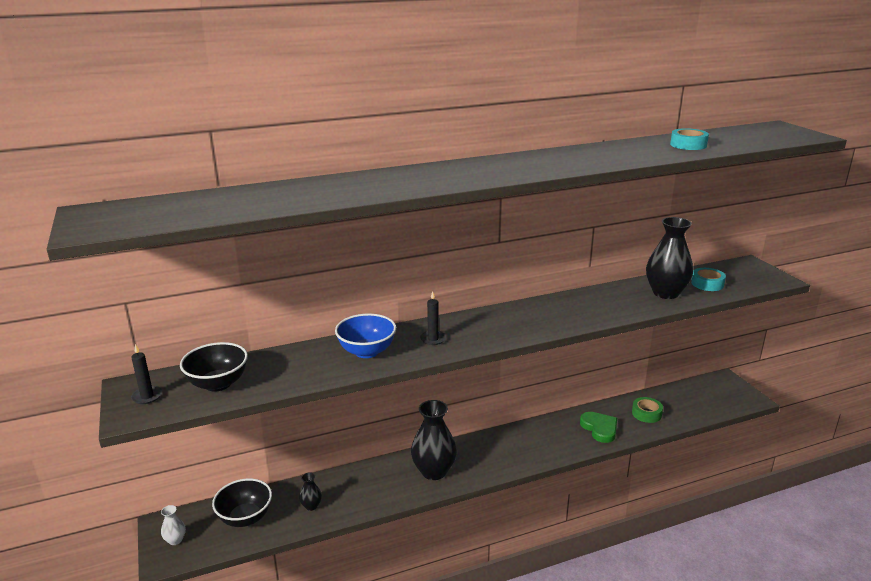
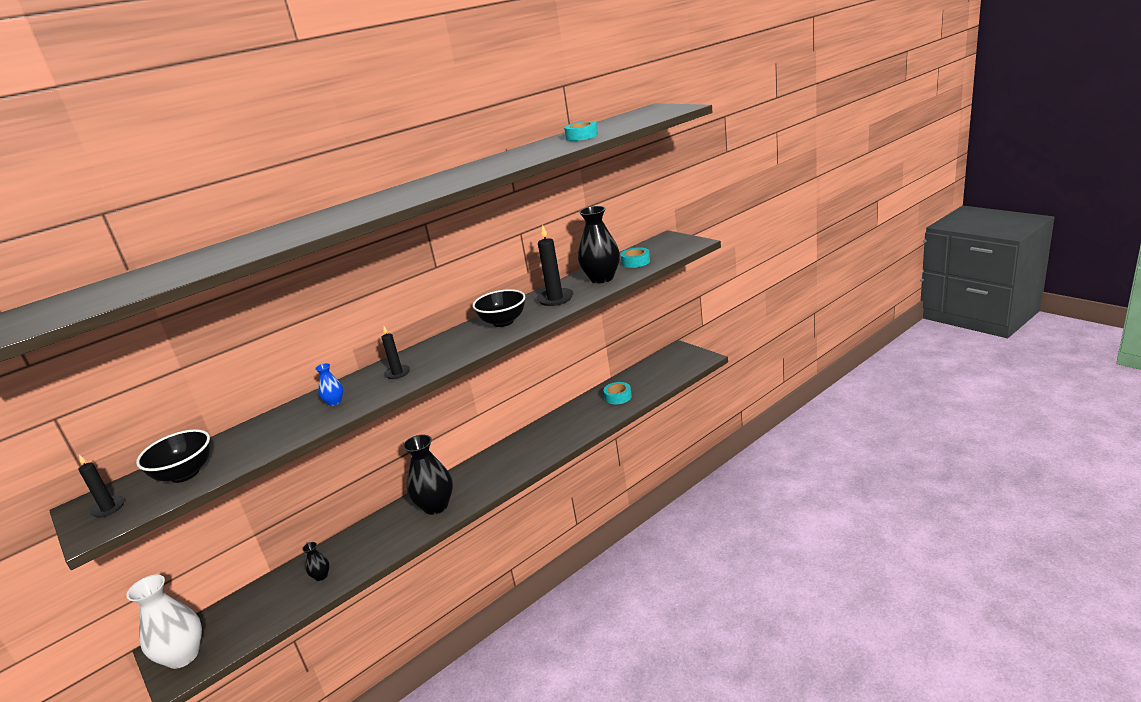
camera: 15 degrees left, 0 degrees up
white vase [161,505,186,545] -> white vase [126,575,202,669], size x2.18
black bowl [212,478,272,527] -> black bowl moved to [472,289,525,327]
blue bowl [335,314,396,358] -> blue vase [315,363,343,406]
green heart [580,412,617,443] -> none
green tape [632,397,663,423] -> turquoise tape [603,382,632,404]
none -> black candle [536,224,574,306]

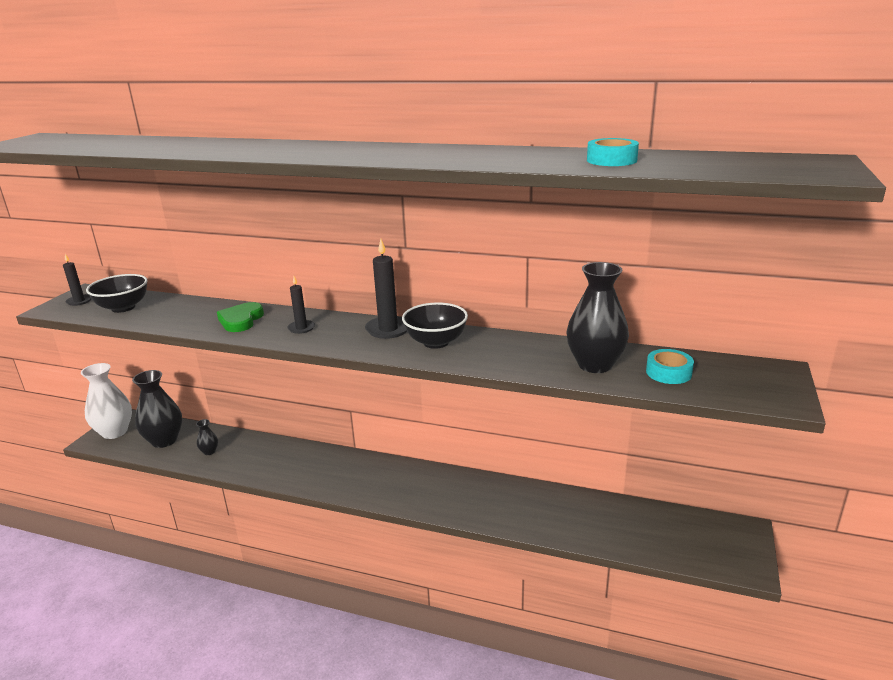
camera: 55 degrees right, 0 degrees up
blue vase [315,363,343,406] -> green heart [217,302,264,332]
black vase [403,435,453,515] -> black vase moved to [132,370,182,448]
black candle [536,224,574,306] -> black candle moved to [365,239,407,339]
turquoise tape [603,382,632,404] -> none

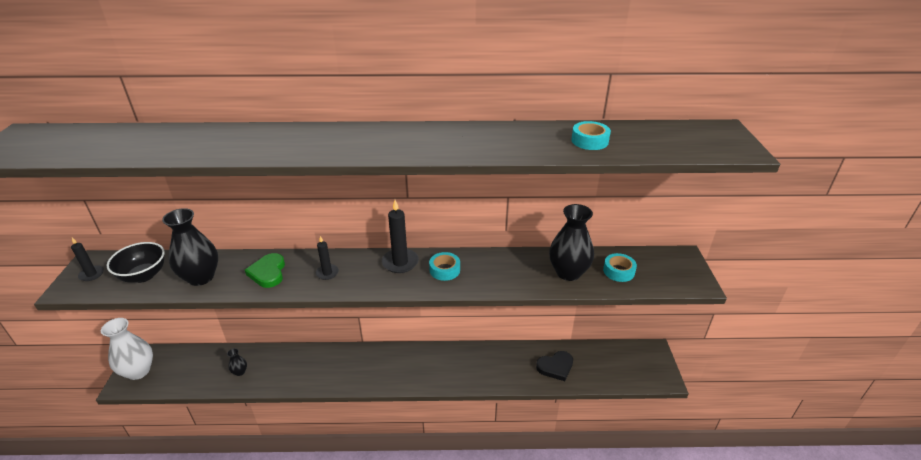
camera: 20 degrees left, 10 degrees up
black vase [132,370,182,448] -> black vase moved to [162,208,218,286]
black bowl [402,302,468,349] -> turquoise tape [429,252,460,281]
none -> black heart [536,351,573,381]

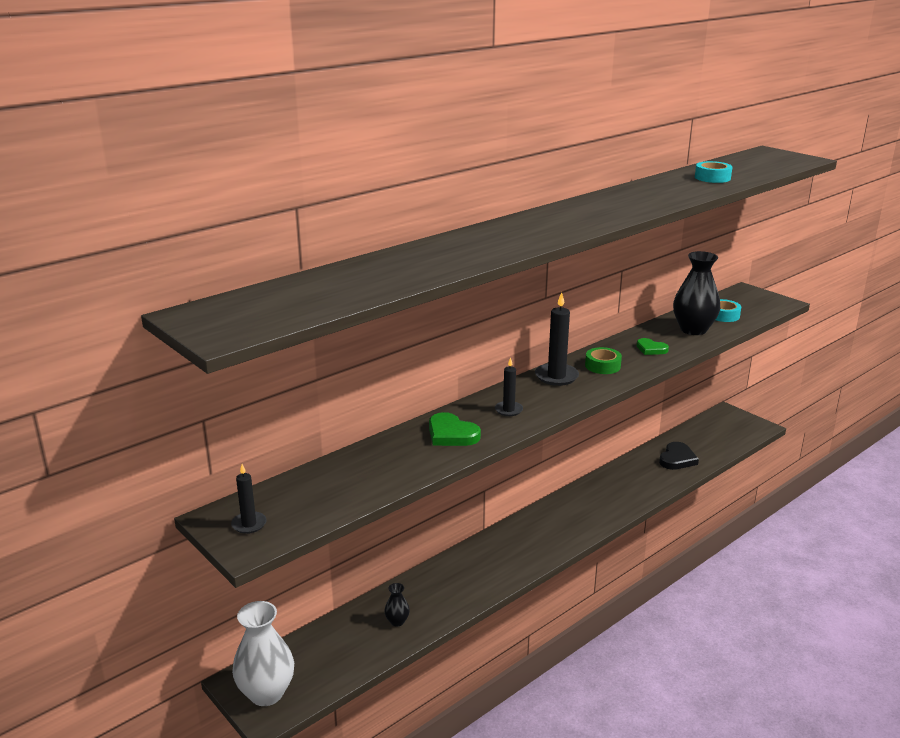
camera: 40 degrees left, 10 degrees down
black bowl [106,242,165,283] -> none
black vase [162,208,218,286] -> none
turquoise tape [429,252,460,281] -> green tape [585,347,622,374]
none -> green heart [637,338,669,355]

